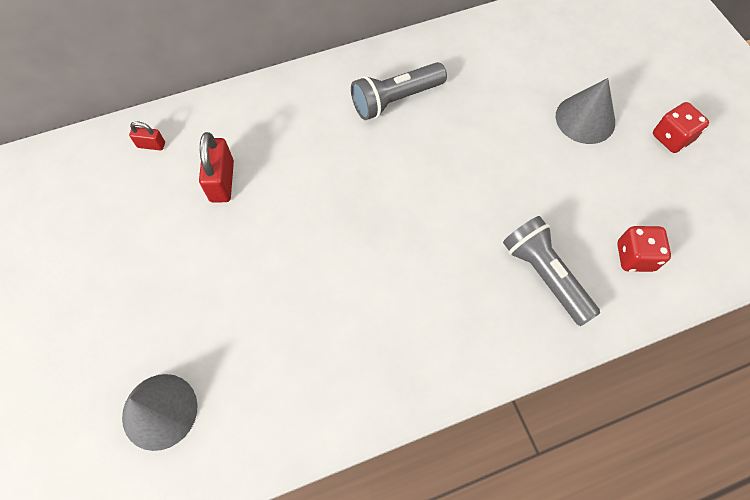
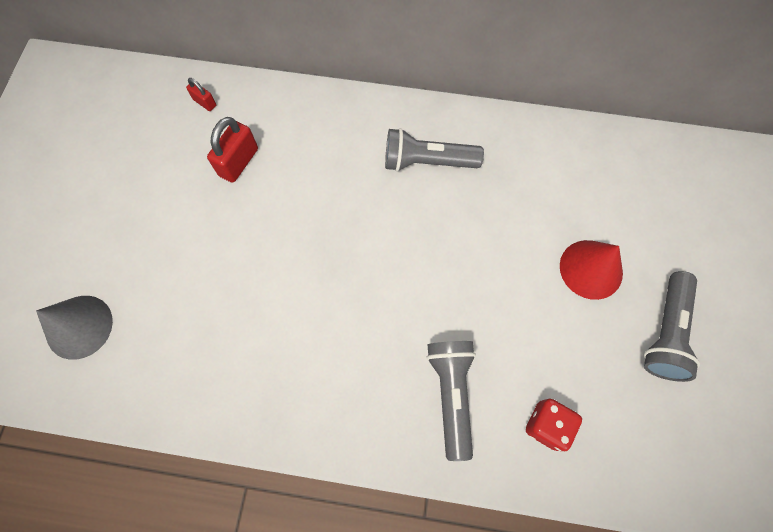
camera: 30 degrees right, 5 degrees up
grey cone [556,78,615,144] -> red cone [560,240,623,300]
red dice [653,102,709,153] -> grey flashlight [644,271,700,382]

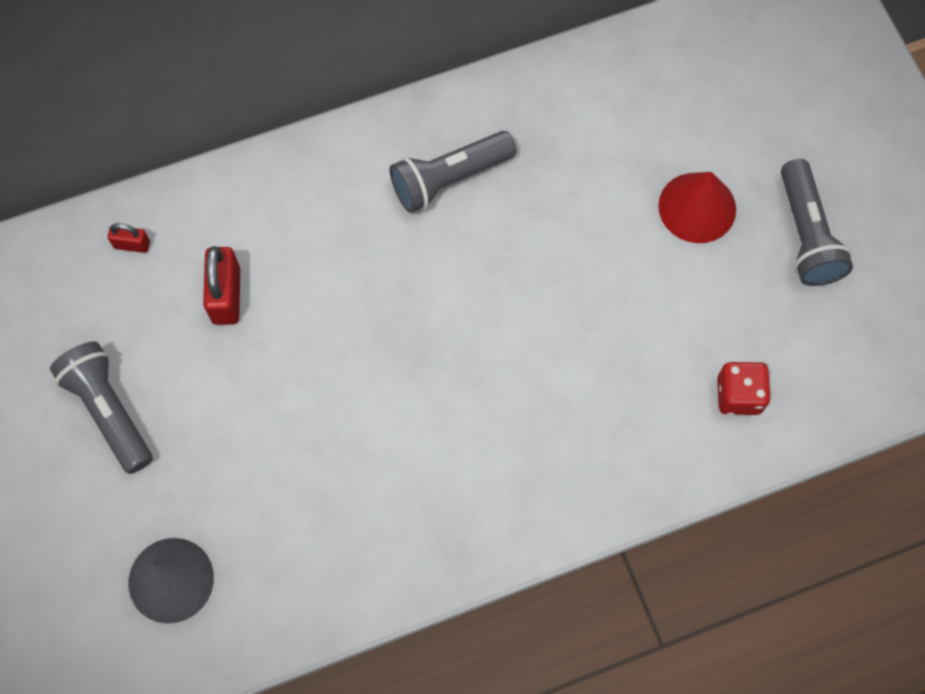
camera: 30 degrees left, 0 degrees up
grey flashlight [426,341,476,461] -> grey flashlight moved to [50,341,153,474]

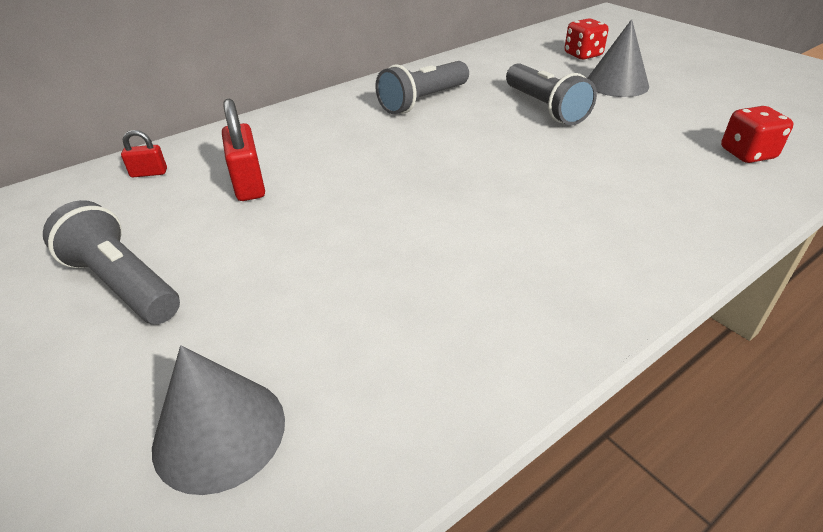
camera: 15 degrees left, 30 degrees down
red cone [658,172,736,243] -> grey cone [587,19,649,97]
grey flashlight [781,159,853,286] -> grey flashlight moved to [506,63,597,125]
none -> red dice [565,18,609,60]

